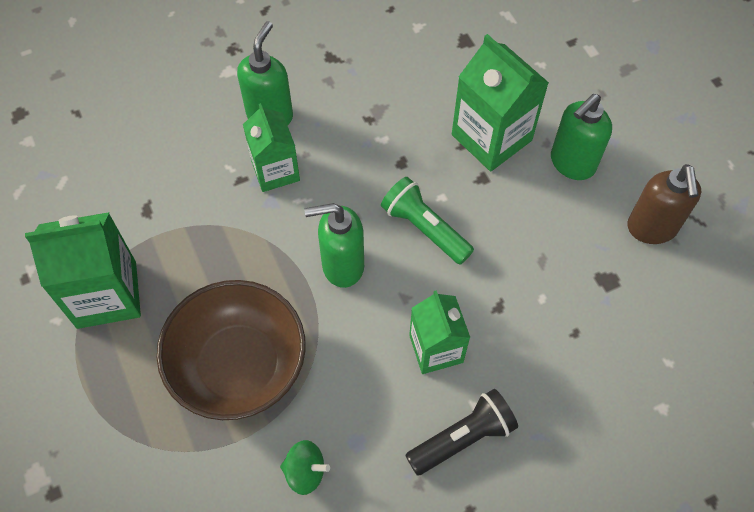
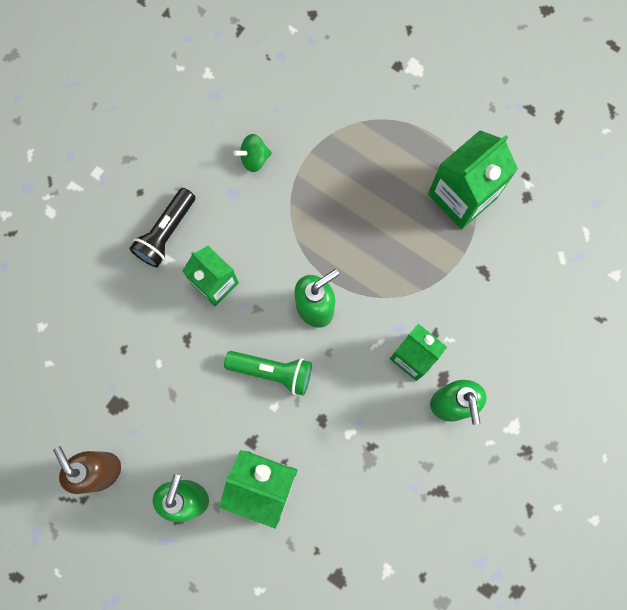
camera: 150 degrees right, 15 degrees up
brown bowl [157,280,306,420] -> none

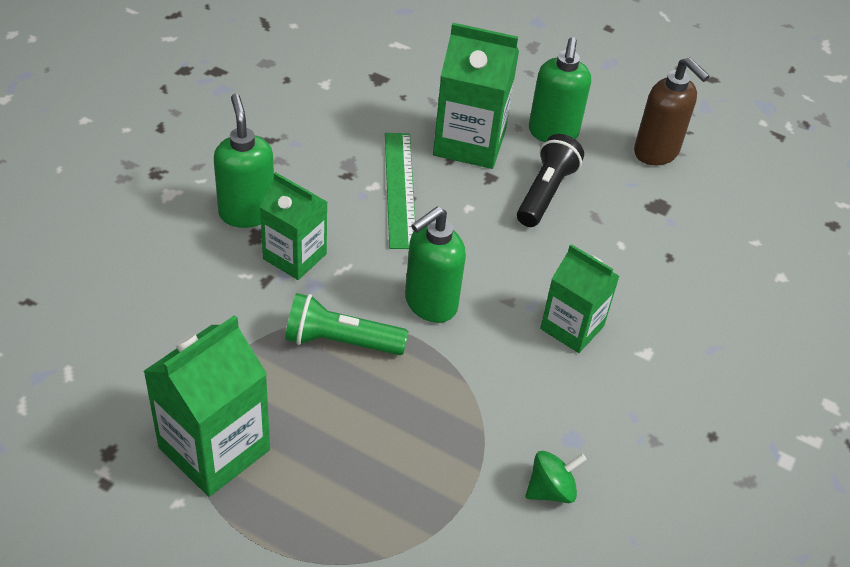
camera: 170 degrees right, 30 degrees down
black flashlight [129,188,195,267] -> black flashlight moved to [517,134,584,227]
green flashlight [224,351,312,396] -> green flashlight moved to [285,293,408,355]
none -> green ruler [385,133,415,249]

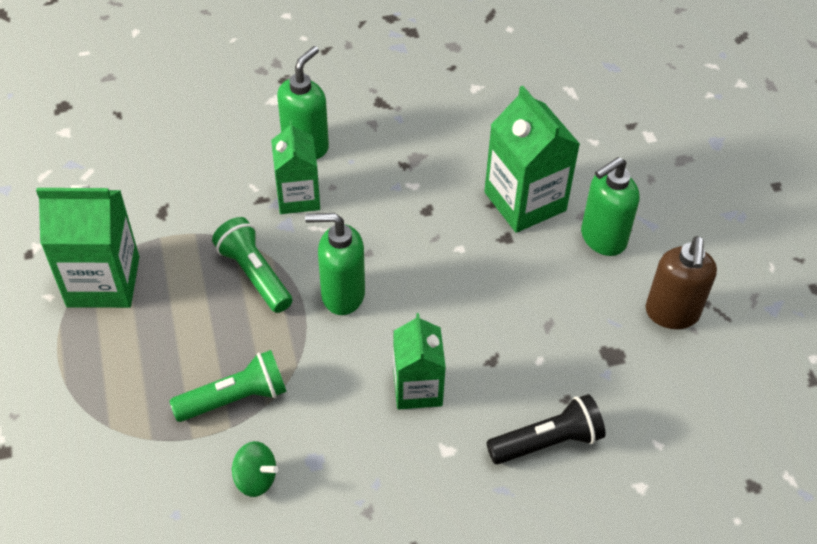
camera: 50 degrees right, 5 degrees up
green ruler [385,133,415,249] -> none
black flashlight [517,134,584,227] -> black flashlight moved to [486,394,606,464]
none -> green flashlight [169,350,287,422]

